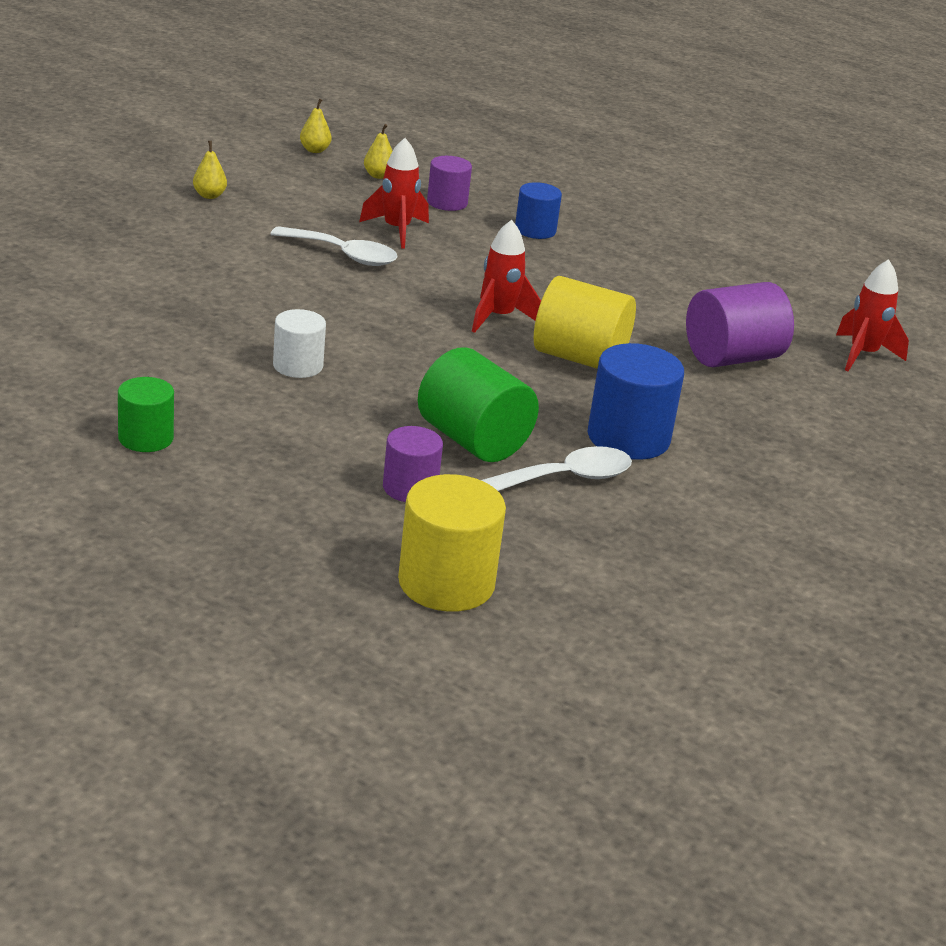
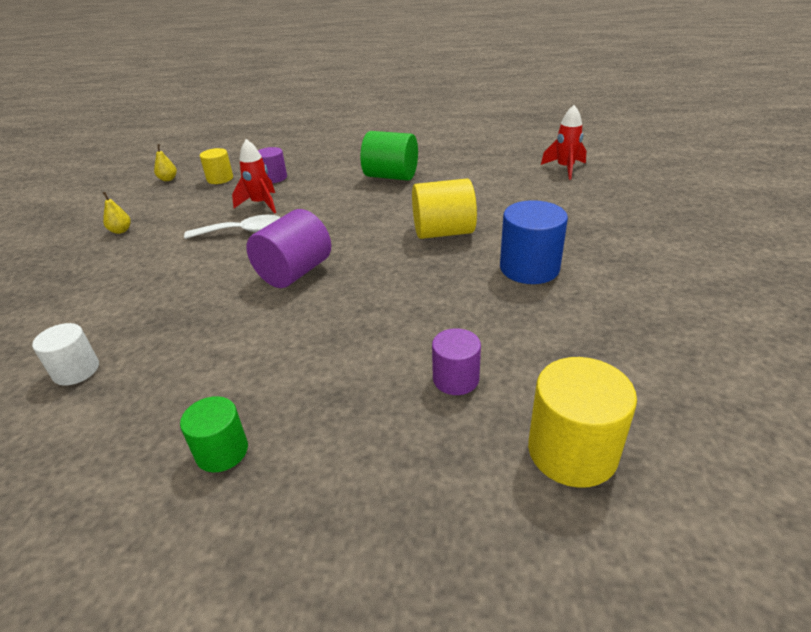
camera: 25 degrees left, 5 degrees up
white cylinder [273,309,326,378] -> white cylinder moved to [32,323,99,386]
yellow pear [364,124,392,179] -> yellow cylinder [200,148,233,184]
green cylinder [418,347,539,462] -> green cylinder moved to [361,131,418,181]
red rocket [472,220,541,333] -> none
white spoon [481,446,632,491] -> none
blue cylinder [515,182,562,239] -> none
purple cylinder [686,282,794,367] -> purple cylinder moved to [246,209,331,288]

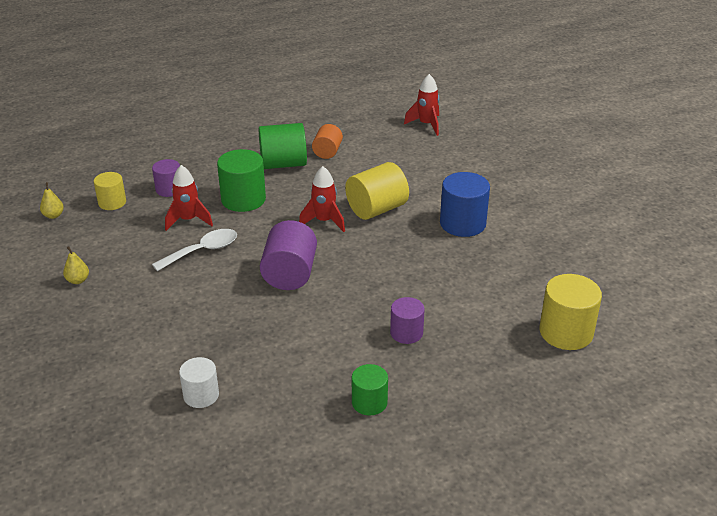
camera: 30 degrees left, 0 degrees up
purple cylinder [432,328,481,395] -> purple cylinder moved to [390,297,425,344]
none -> green cylinder [217,149,266,212]
none -> red rocket [299,166,345,232]
none -> orange cylinder [312,124,343,159]

